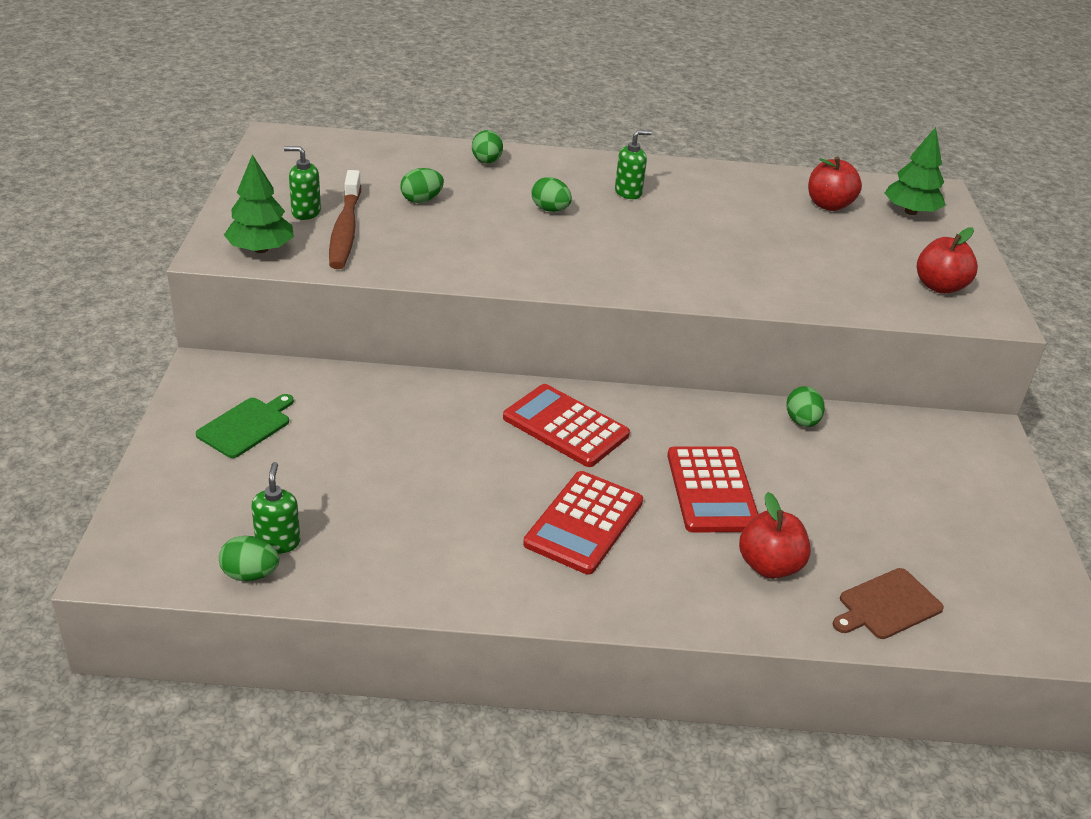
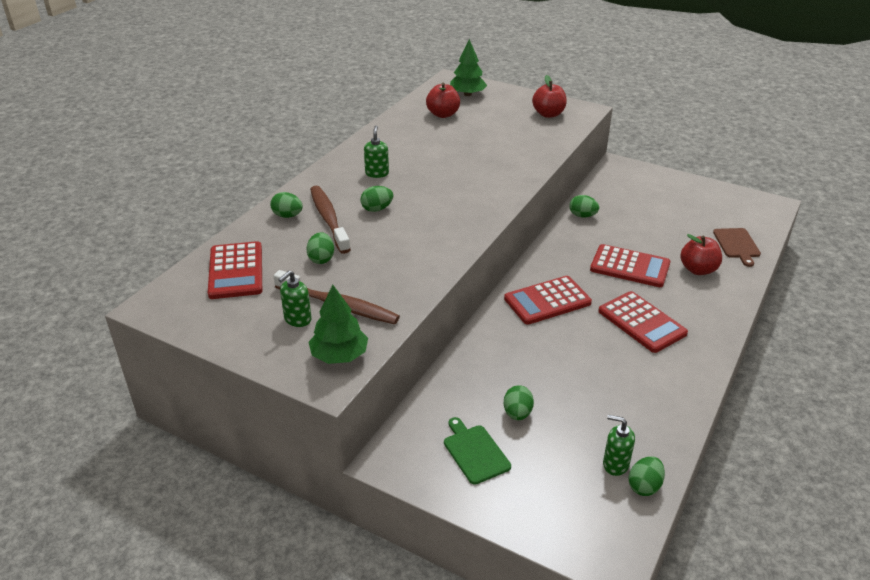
camera: 60 degrees left, 0 degrees up
none -> red calculator [208,241,262,299]
none -> brown toothbrush [310,186,351,254]
none -> green egg [504,385,534,420]

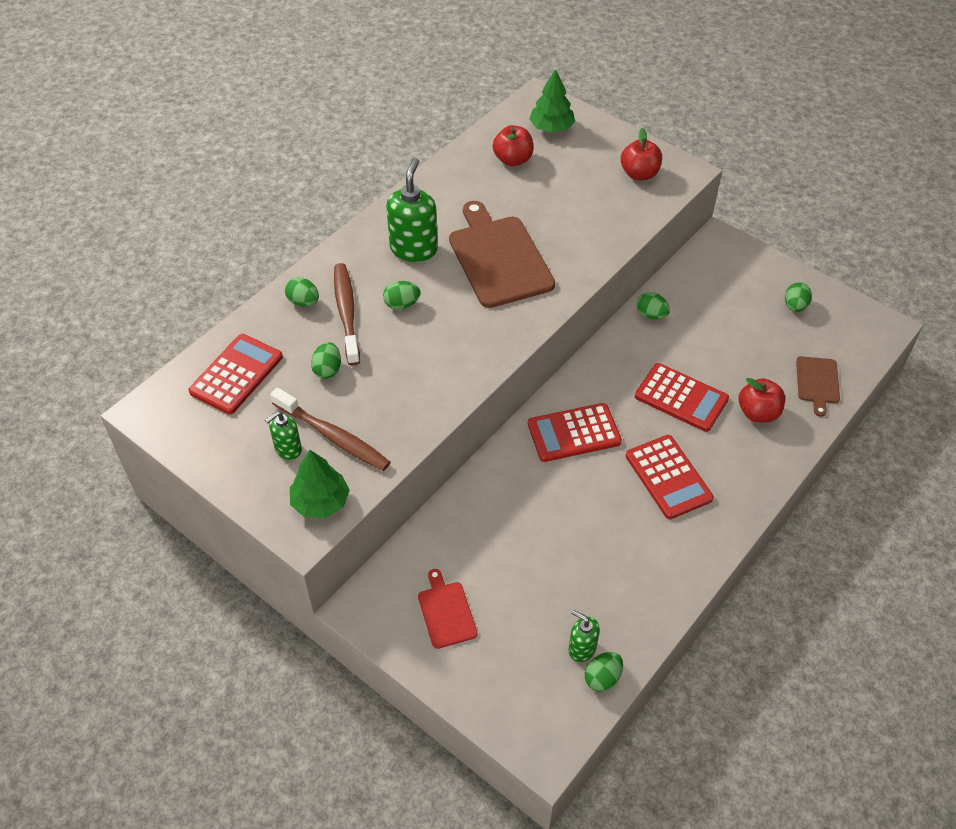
camera: 10 degrees right, 15 degrees up
red calculator [208,241,262,299] -> red calculator turned 150 degrees counterclockwise [189,334,283,414]
green soap dispenser [364,125,389,178] -> green soap dispenser [386,158,438,262], size x1.78
green cutting board [444,417,511,485] -> red cutting board [418,569,477,649]
green egg [504,385,534,420] -> green egg moved to [785,282,812,312]
none -> brown cutting board [449,201,555,308]

